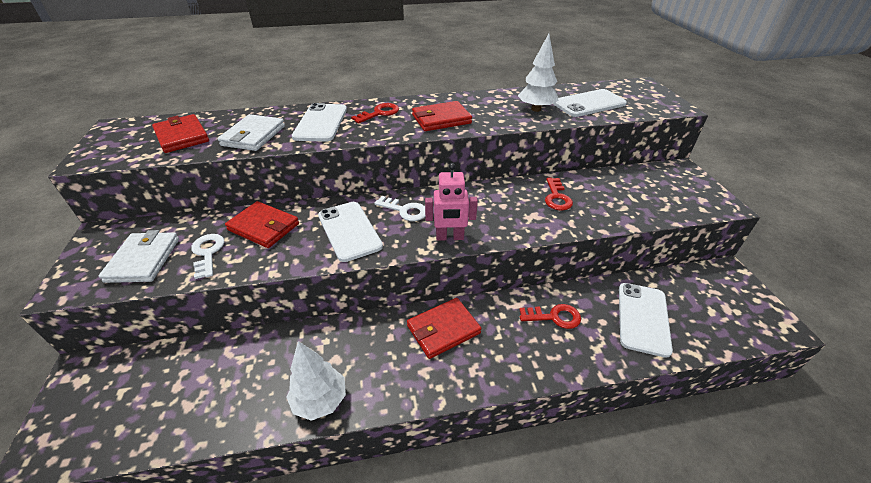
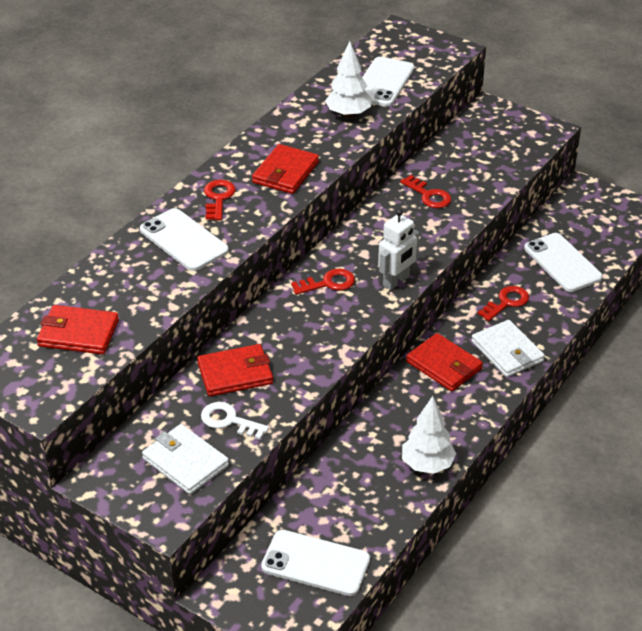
camera: 45 degrees left, 0 degrees up
white wallet [218,114,285,151] -> white wallet moved to [471,320,545,377]
white phone [318,202,383,262] -> white phone moved to [261,530,370,596]
white key [374,196,425,221] -> red key [291,269,355,295]
red wallet [407,298,482,359] -> red wallet turned 60 degrees counterclockwise [406,333,483,391]
pink robot [425,163,478,241] -> white robot [378,209,419,290]

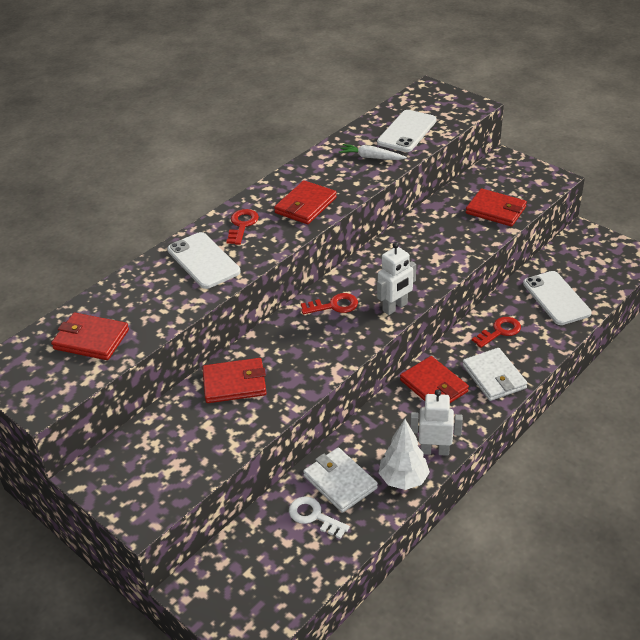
camera: 10 degrees right, 0 degrees up
white wallet [142,424,229,494] -> white wallet moved to [303,447,378,513]
white key [201,402,269,440] -> white key moved to [289,496,350,539]
white phone [261,530,370,596] -> none
white tree [325,41,371,118] -> white carrot [339,144,407,160]
red key [400,175,451,208] -> none
none -> white robot [410,389,463,456]
none -> red wallet [466,188,527,227]

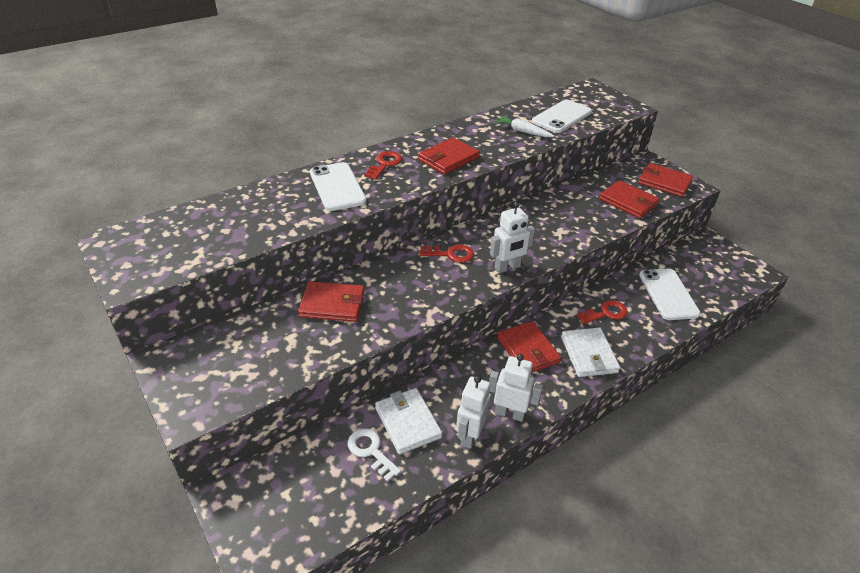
camera: 10 degrees right, 0 degrees up
red wallet [51,313,129,360] -> red wallet moved to [638,163,693,197]
white tree [379,419,430,490] -> white robot [456,376,491,449]

